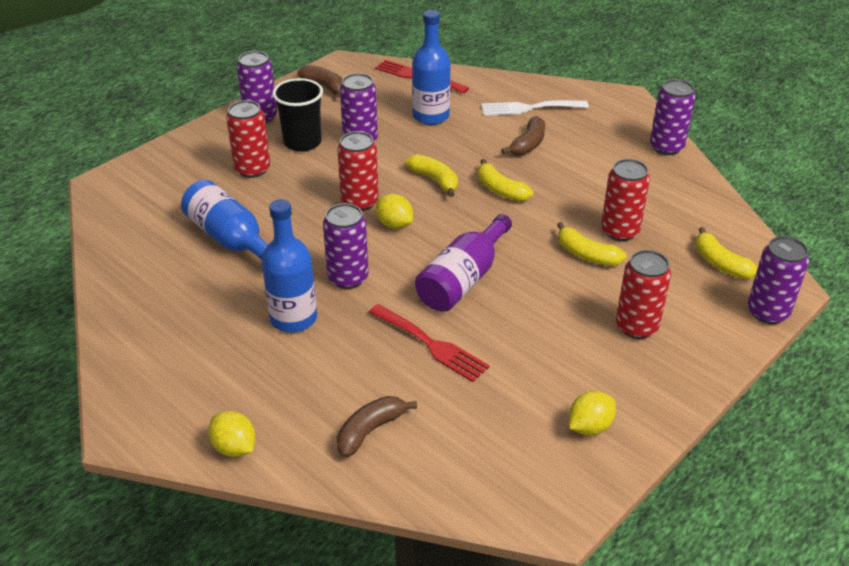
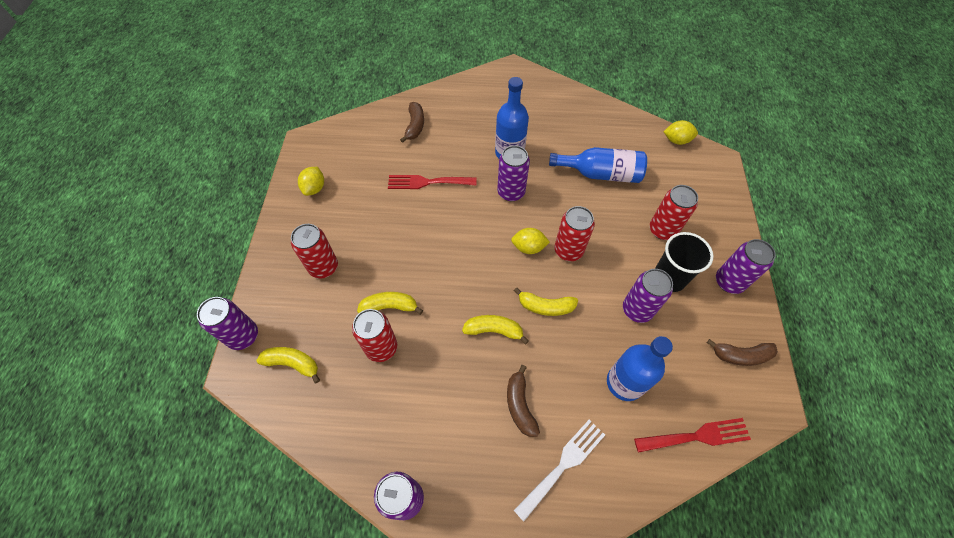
camera: 140 degrees right, 20 degrees up
yellow lemon [208,411,256,457] -> yellow lemon moved to [664,120,698,145]
purple bottle [415,214,512,312] -> none

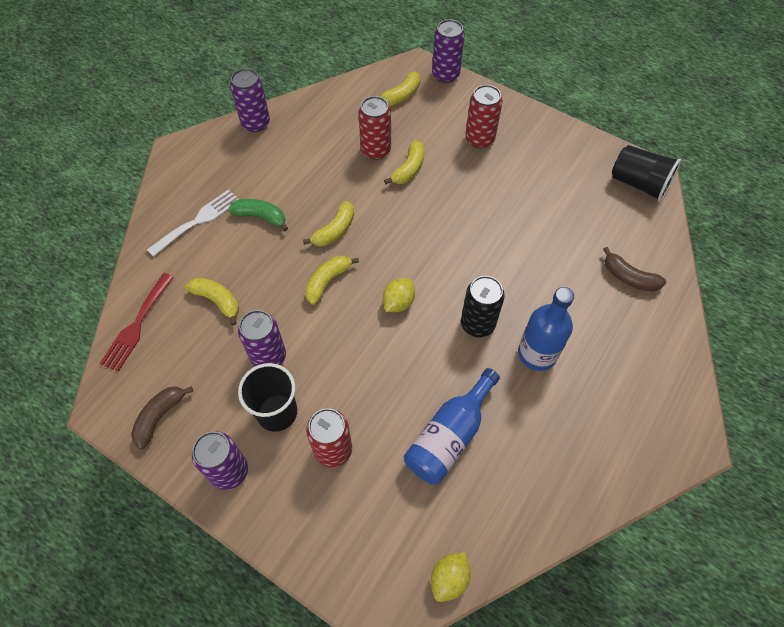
camera: 120 degrees right, 0 degrees up
yellow lemon [298,167,324,196] -> none
red fork [388,175,477,189] -> none
purple can [497,145,530,201] -> black can [461,276,505,337]
brown banana [507,365,540,437] -> green banana [228,199,288,231]
white fork [514,420,605,522] -> white fork turned 120 degrees counterclockwise [147,189,239,257]
red can [554,206,595,261] -> none
blue bottle [607,336,673,401] -> yellow banana [185,277,239,325]
none -> black cup [612,145,681,202]

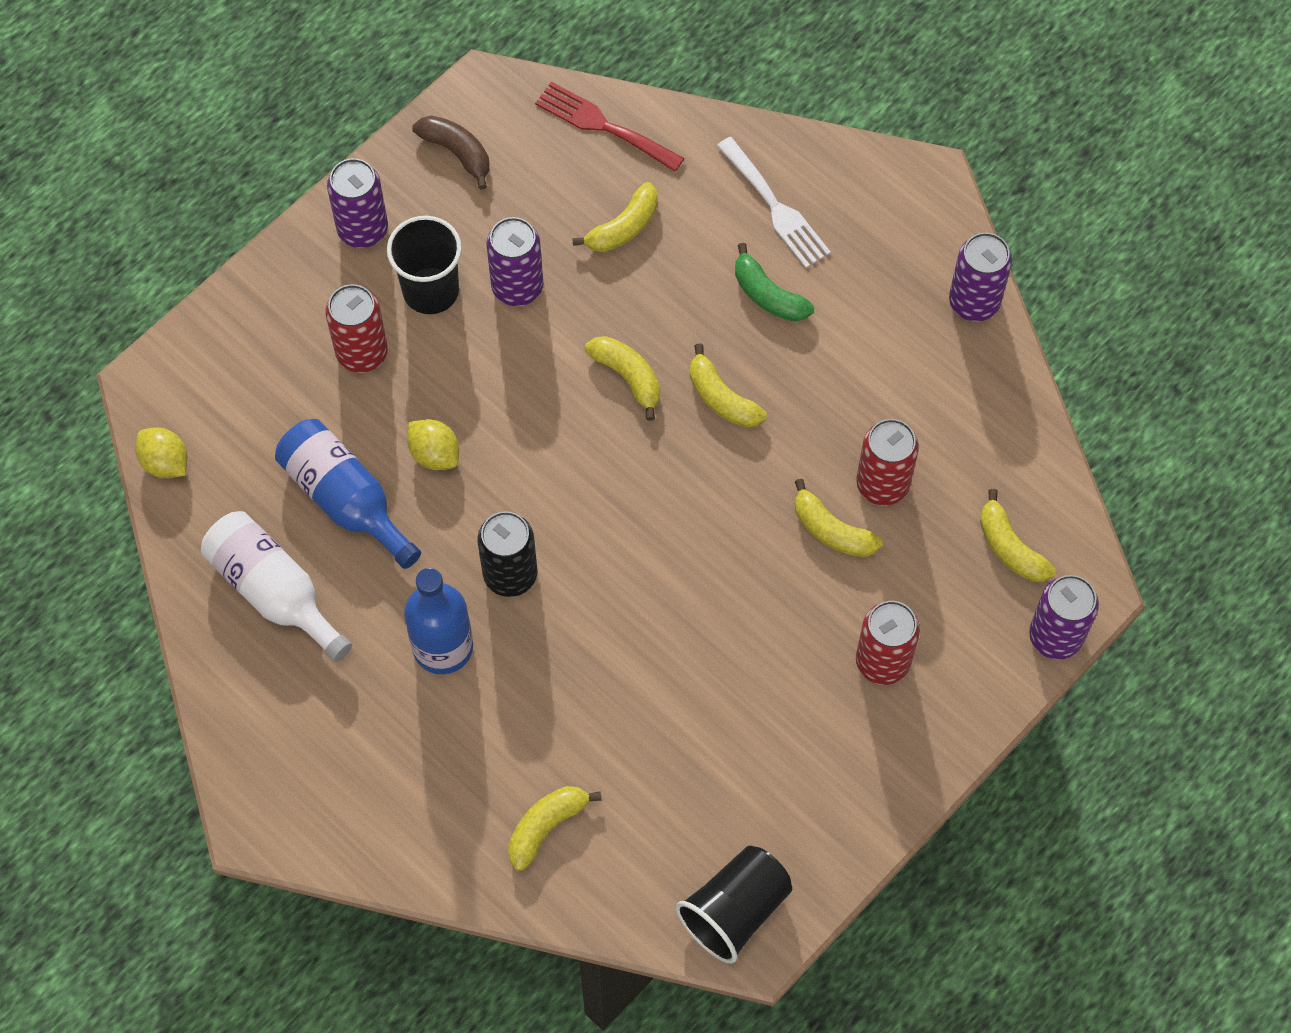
camera: 100 degrees right, 5 degrees up
green banana [228,199,288,231] -> green banana turned 105 degrees clockwise [735,243,814,321]
yellow lemon [383,278,415,312] -> yellow lemon moved to [407,419,459,470]
brown banana [603,247,666,292] -> yellow banana [508,786,602,871]
none -> white bottle [201,511,352,662]

